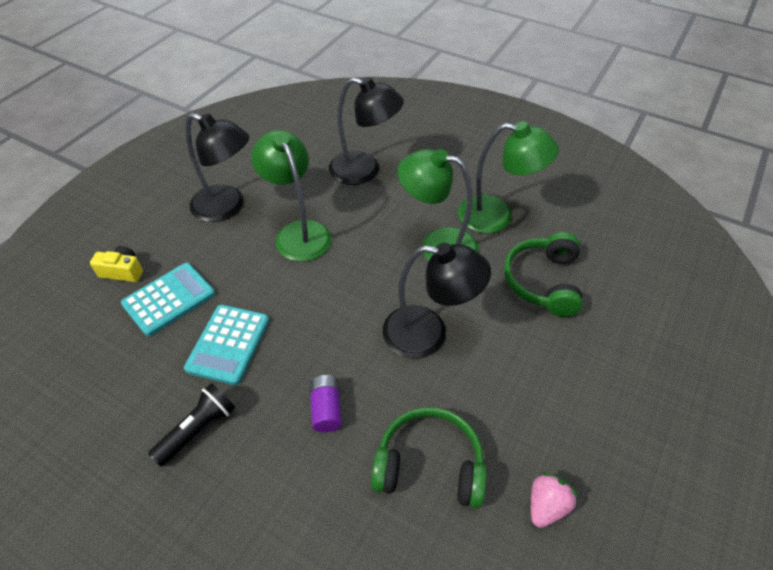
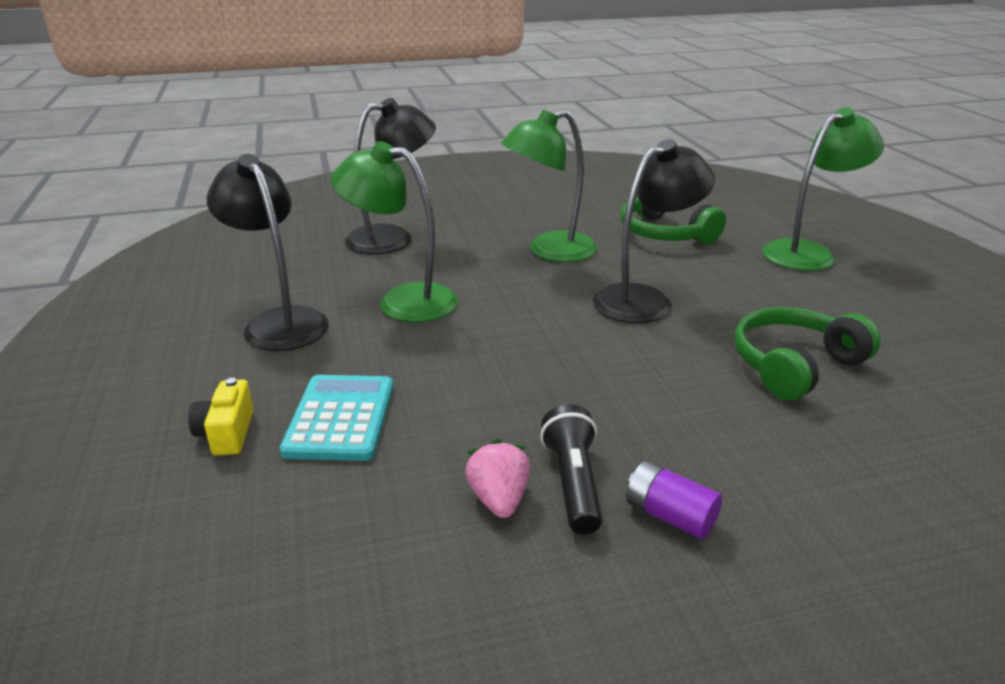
camera: 45 degrees left, 20 degrees down
yellow camera [90,246,143,282] -> yellow camera turned 60 degrees counterclockwise [188,378,253,455]
turquoise calculator [184,305,269,385] -> none
black lamp [185,113,249,222] -> black lamp turned 105 degrees counterclockwise [207,154,329,351]
purple battery [310,375,342,432] -> purple battery moved to [626,461,722,539]
green lamp [458,121,559,233] -> green lamp moved to [762,107,884,271]
pink strawberry [531,472,578,528] -> pink strawberry moved to [465,439,530,518]

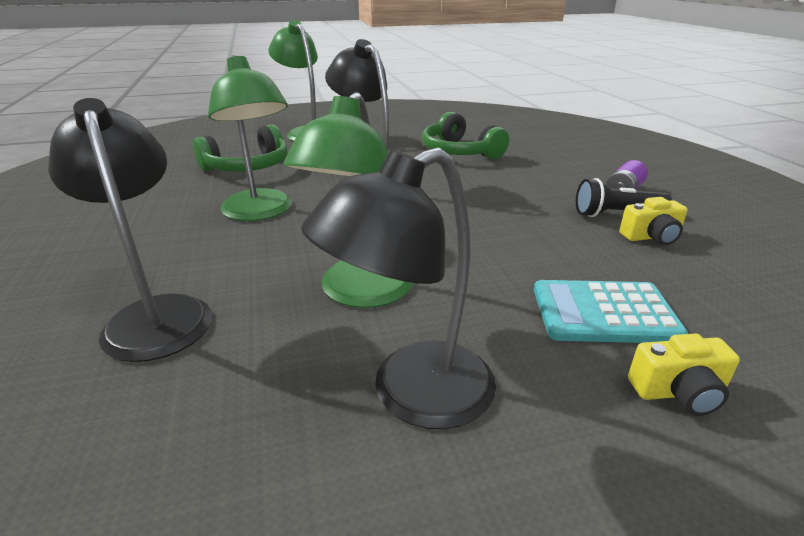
camera: 90 degrees left, 0 degrees up
pink strawberry [465,439,530,518] -> yellow camera [619,197,687,245]

